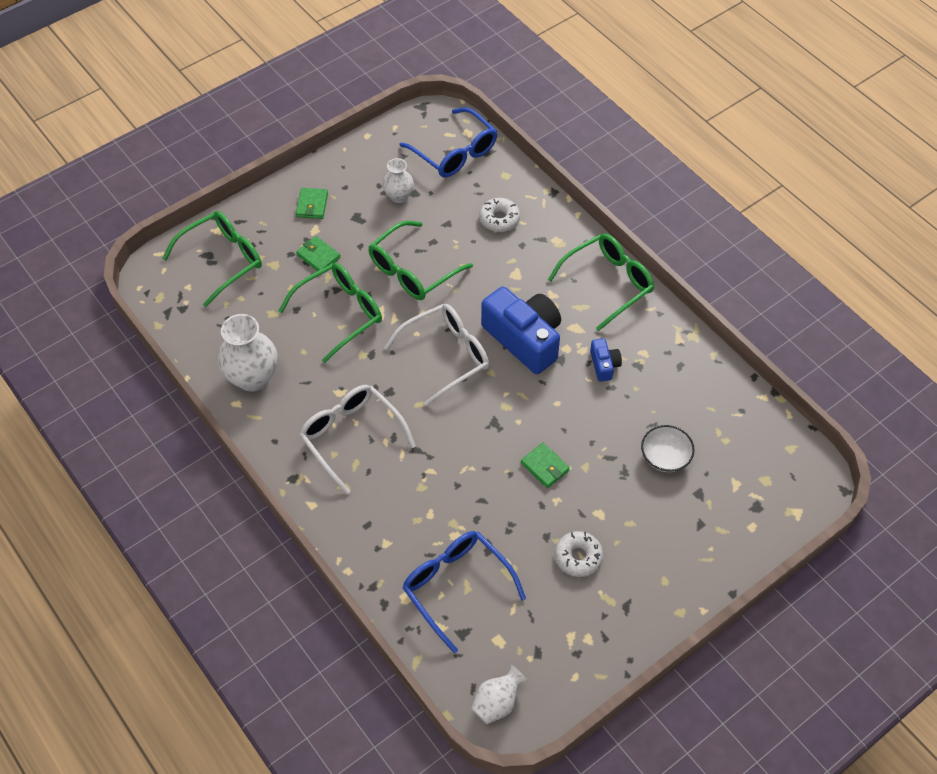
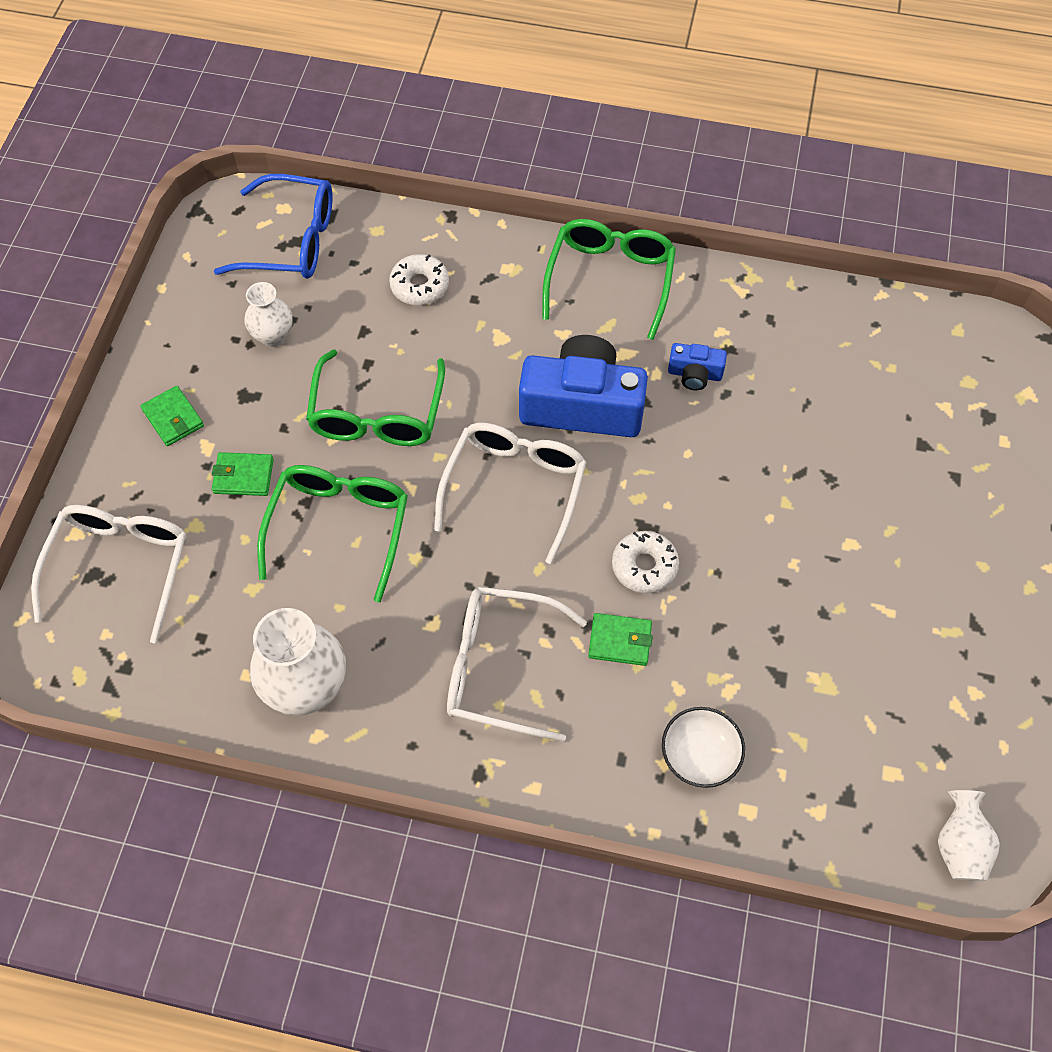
camera: 40 degrees left, 5 degrees up
green glasses [162,211,262,307] -> white glasses [31,505,187,643]
blue glasses [402,531,526,653] -> none
green wallet [521,443,570,488] -> green wallet moved to [588,613,653,666]
white donut [555,531,603,577] -> white donut moved to [612,531,679,593]
blue camera [590,338,622,382] -> blue camera turned 150 degrees clockwise [668,343,727,390]
white bowl [641,425,695,472] -> white bowl moved to [662,707,745,788]

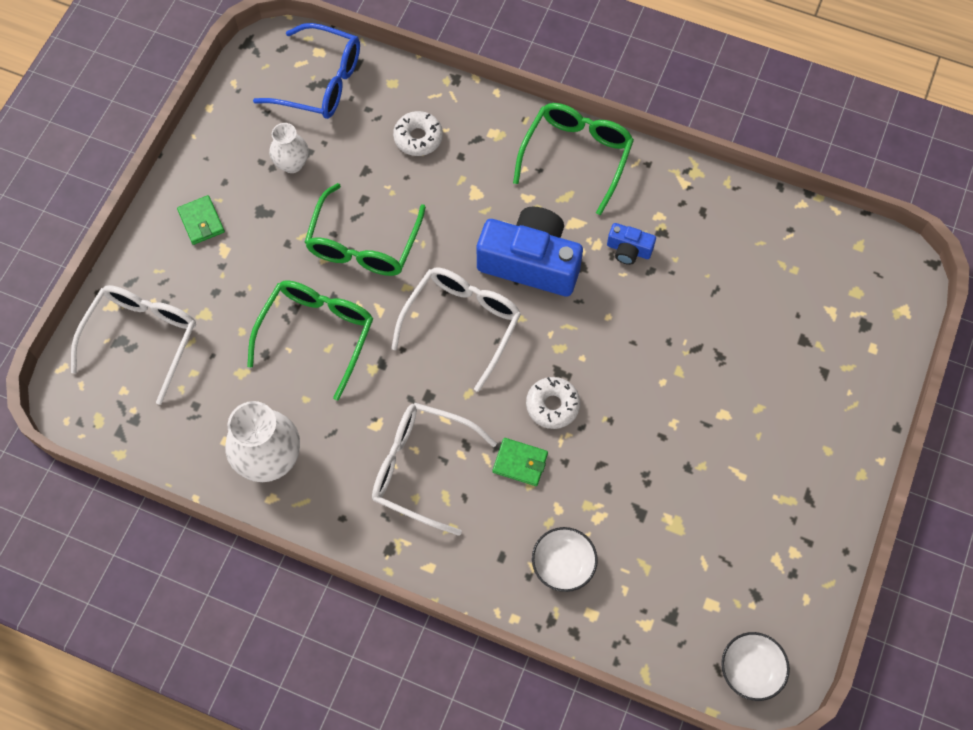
camera: 10 degrees right, 5 degrees up
green wallet [212,452,274,496] -> none
white vase [938,790,1000,881] -> white bowl [721,632,790,701]

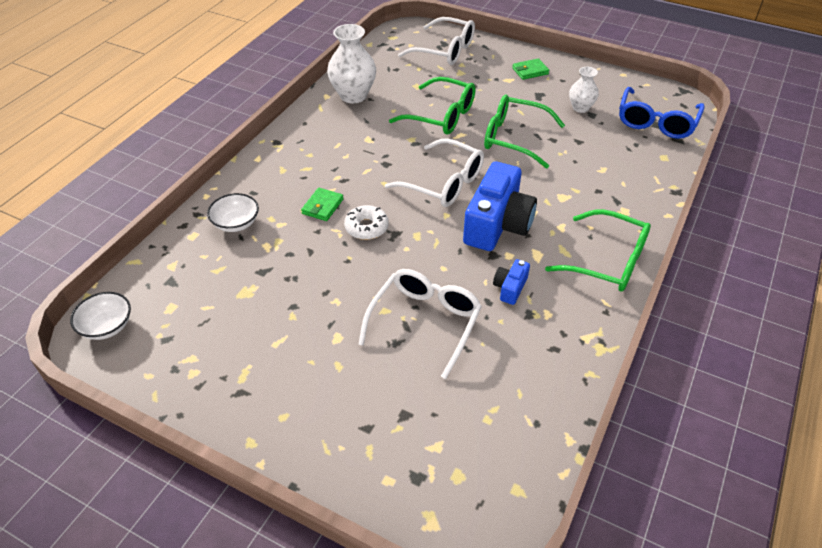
camera: 95 degrees right, 20 degrees down
white glasses [372,403,497,536] -> white glasses moved to [358,269,482,379]
white donut [393,111,443,156] -> none

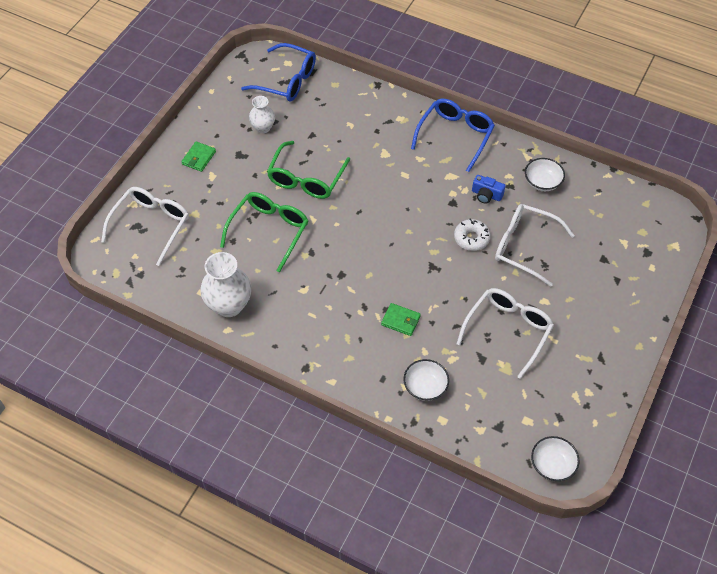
camera: 90 degrees left, 10 degrees up
white donut [344,205,389,240] -> white donut moved to [454,219,491,251]
white glasses [385,138,484,207] -> white glasses moved to [456,288,554,379]
blue camera [463,162,537,251] -> none
green wallet [512,58,549,80] -> green wallet turned 45 degrees clockwise [181,141,216,172]
green glasses [545,209,651,292] -> blue glasses [411,99,495,172]
none -> white bowl [525,158,565,191]

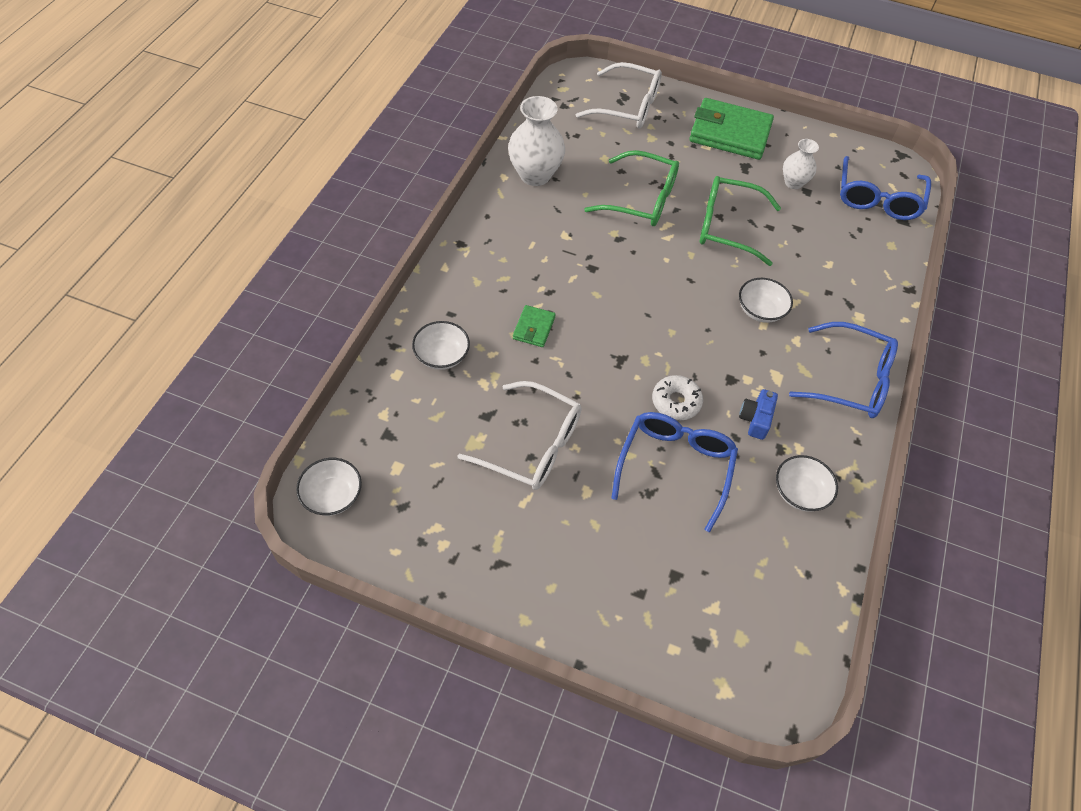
camera: 80 degrees right, 0 degrees up
green wallet [181,141,216,172] -> green wallet [689,98,774,160], size x2.13
white glasses [495,204,575,287] -> blue glasses [611,412,738,532]
none -> white bowl [739,278,793,323]

